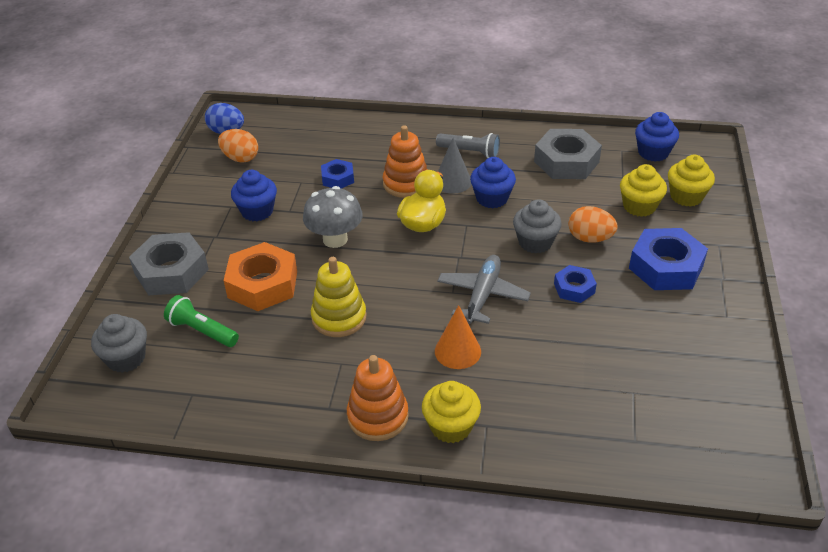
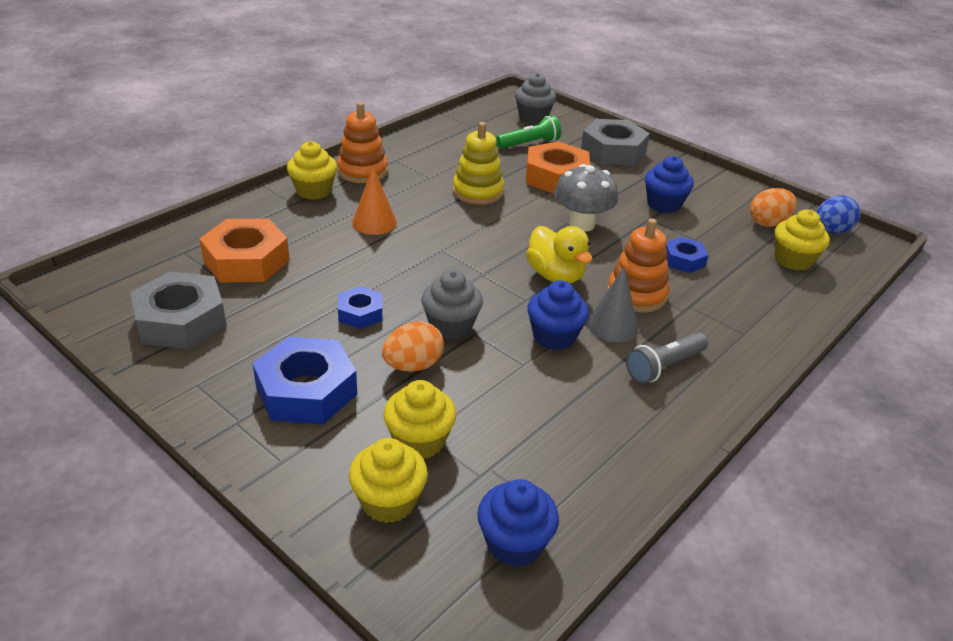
camera: 120 degrees right, 5 degrees down
grey plane [437,255,531,324] -> none
grey nut [534,129,602,179] -> grey nut moved to [130,271,227,349]
none -> orange nut [199,219,290,283]
none -> yellow cupcake [775,209,830,271]

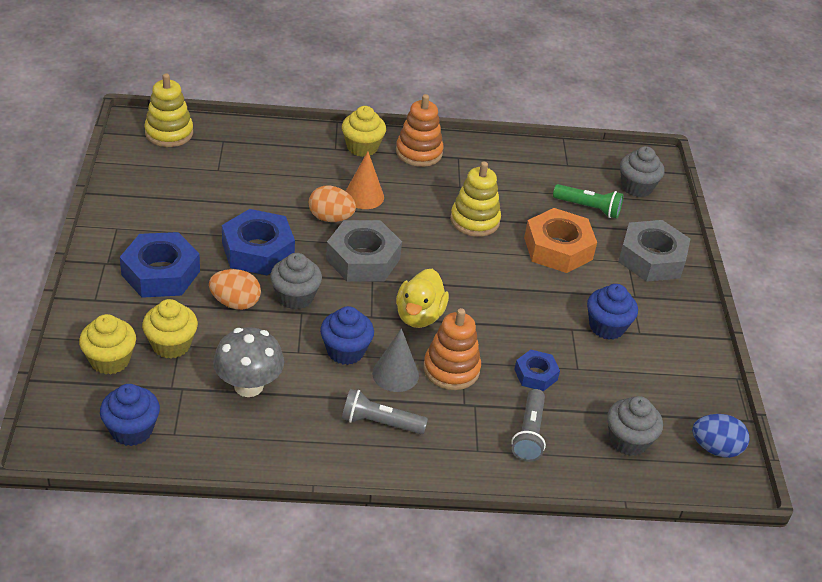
camera: 45 degrees right, 5 degrees up
grey nut [130,271,227,349] -> grey nut moved to [326,220,402,282]
orange nut [199,219,290,283] -> none
blue nut [338,286,383,329] -> blue nut [222,209,295,275], size x1.82
grey mushroom [554,164,618,232] -> grey mushroom moved to [213,327,284,397]
orange egg [750,188,797,227] -> orange egg moved to [309,185,356,222]
yellow cupcake [775,209,830,271] -> grey cupcake [607,396,663,456]
none -> yellow stacking toy [144,73,193,147]
none -> grey flashlight [511,389,546,462]

